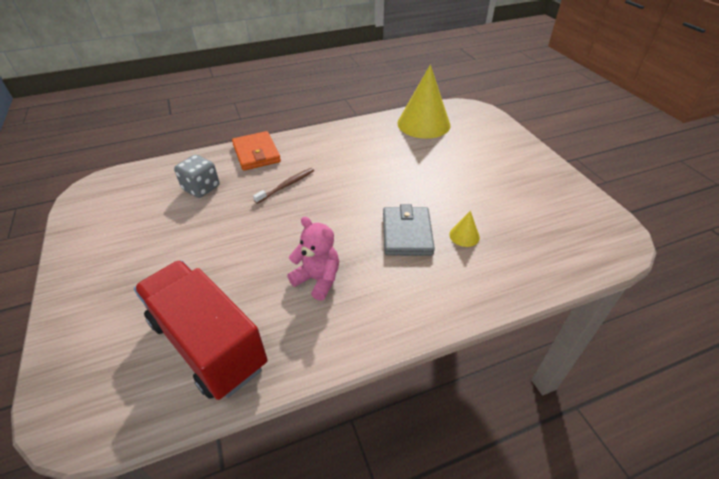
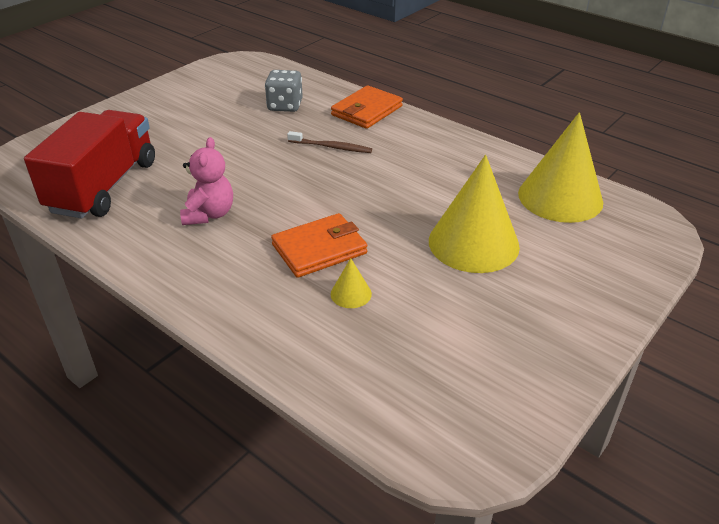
camera: 60 degrees right, 5 degrees down
grey wallet [383,204,435,256] -> orange wallet [271,213,367,278]
none -> yellow cone [429,155,520,273]

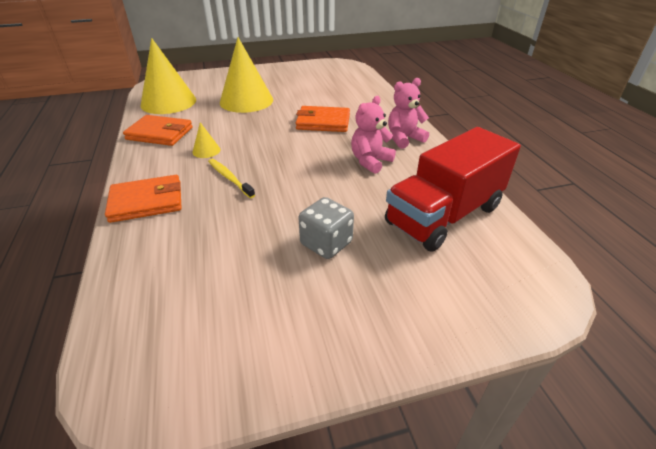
camera: 145 degrees left, 0 degrees up
grey dice [265,70,303,112] -> grey dice moved to [299,197,354,259]
brown toothbrush [287,131,372,153] -> yellow toothbrush [208,159,255,198]
yellow cone [331,258,372,308] -> yellow cone moved to [192,122,220,158]
none -> orange wallet [123,115,193,146]
none -> pink teddy bear [388,78,429,149]

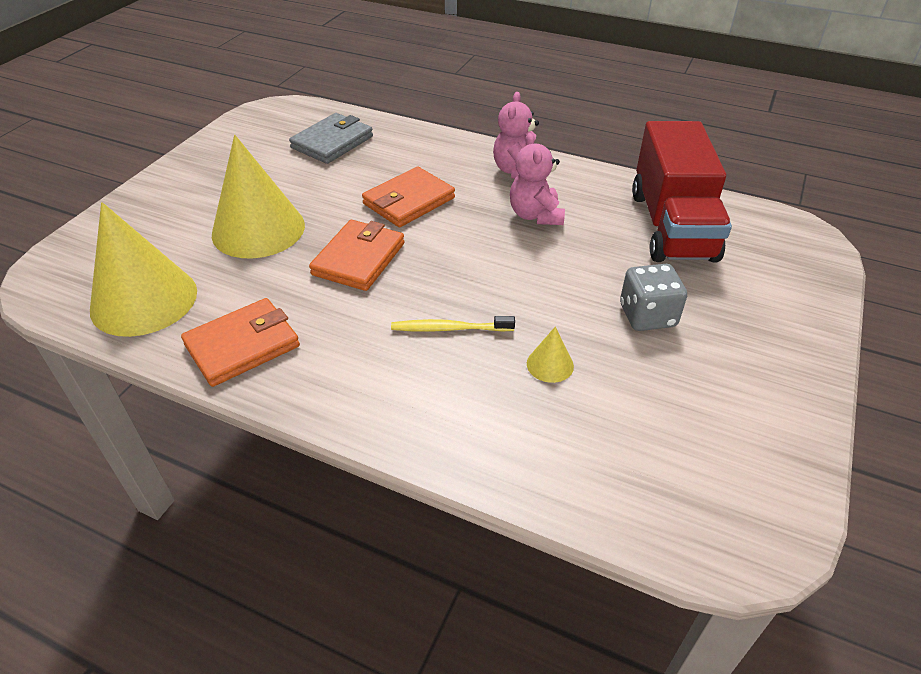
camera: 50 degrees left, 5 degrees up
orange wallet [105,175,182,223] -> orange wallet moved to [309,220,405,291]
yellow cone [192,122,220,158] -> yellow cone moved to [527,326,574,383]
none -> grey wallet [289,113,373,164]

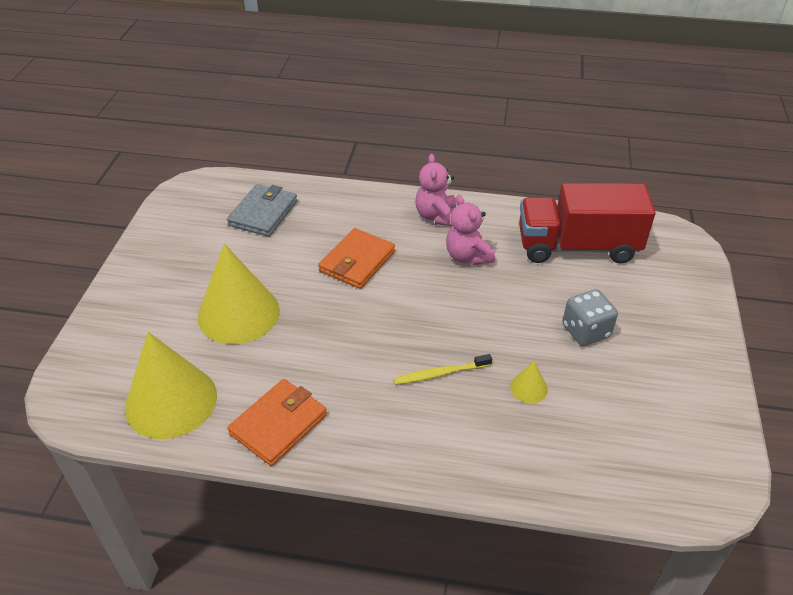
camera: 15 degrees left, 0 degrees up
orange wallet [309,220,405,291] -> none
red truck [632,121,732,262] -> red truck turned 105 degrees clockwise [519,183,656,264]

